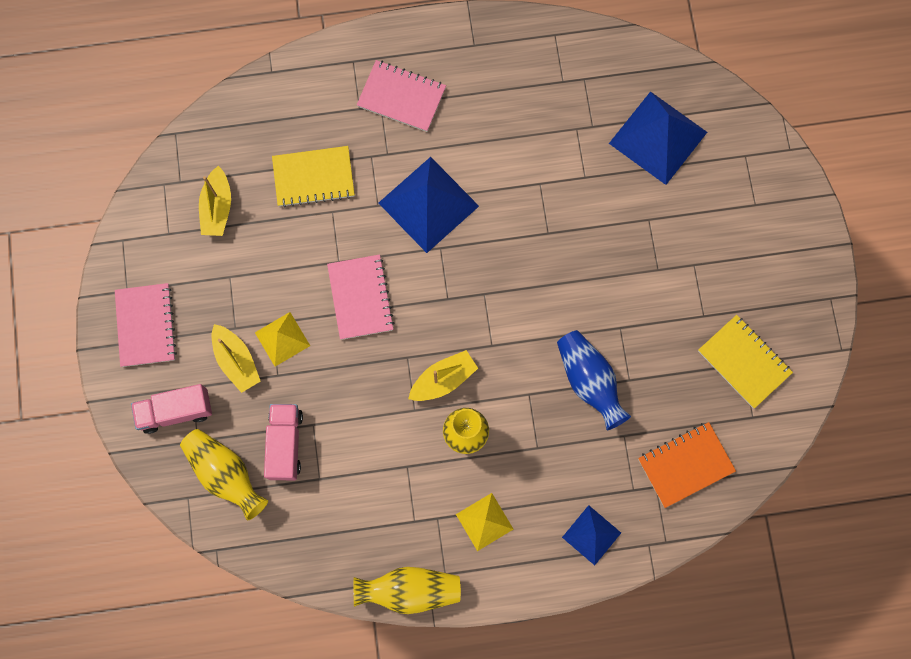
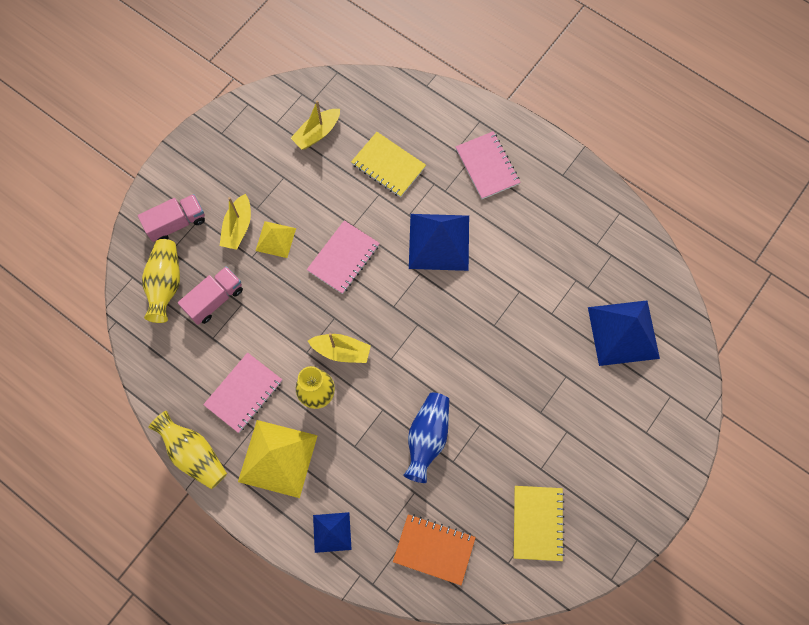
camera: 45 degrees right, 5 degrees down
pink notebook [115,283,177,367] -> pink notebook moved to [203,352,282,433]
pink truck [131,384,212,434] -> pink truck turned 120 degrees clockwise [138,194,205,242]
yellow pyramid [456,493,514,551] -> yellow pyramid [238,420,318,498], size x1.79

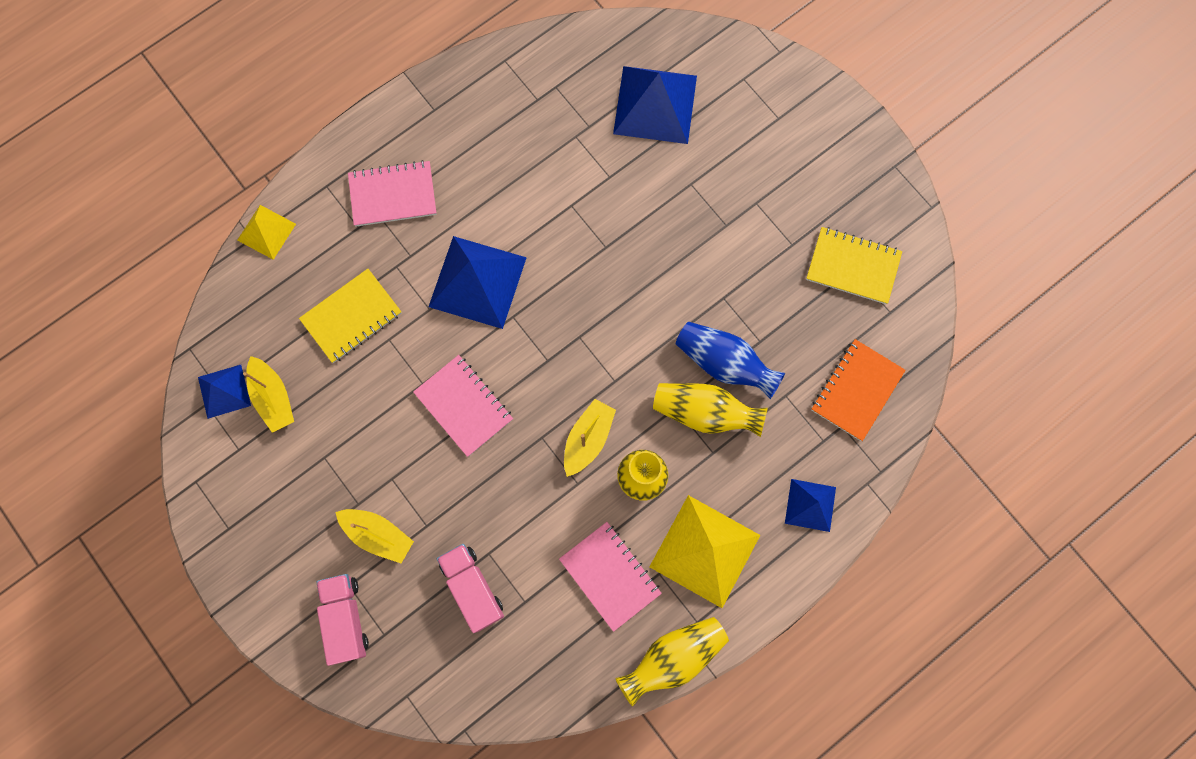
camera: 75 degrees left, 5 degrees up
yellow vase [142,239,180,323] -> yellow vase moved to [653,383,768,437]
yellow pyramid [255,221,296,258] -> yellow pyramid moved to [237,205,296,260]
none -> blue pyramid [198,365,251,419]

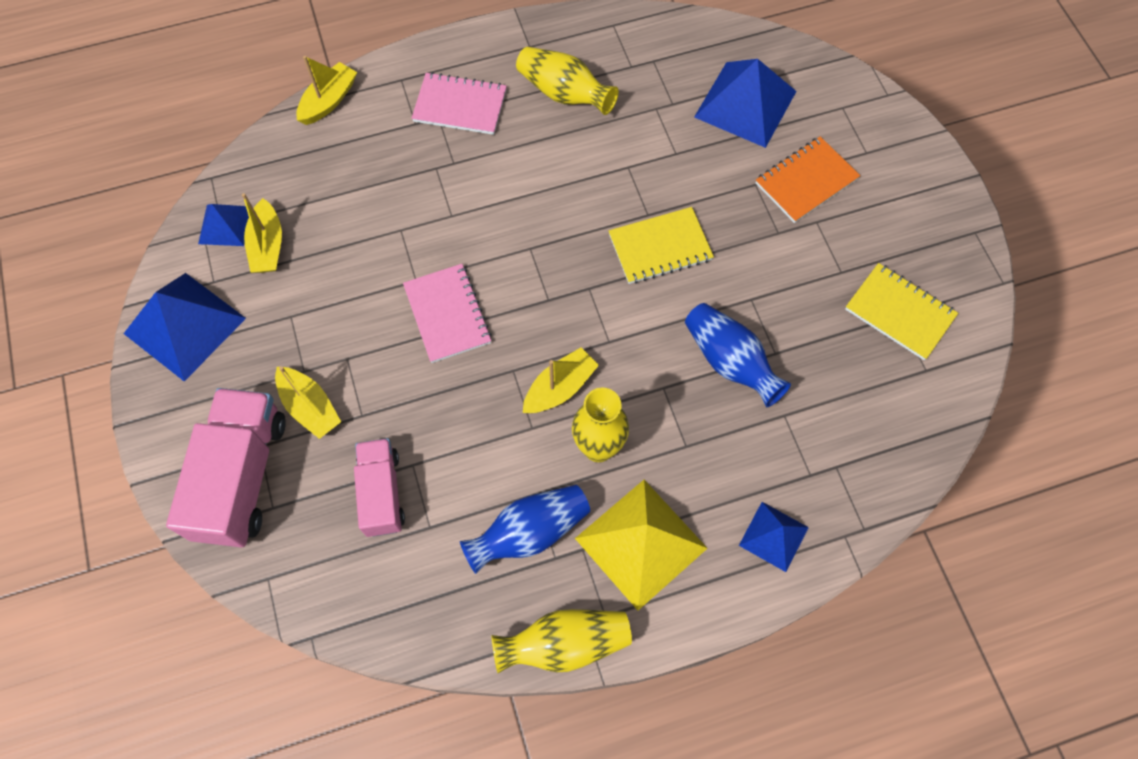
camera: 20 degrees right, 10 degrees down
yellow pyramid [237,205,296,260] -> yellow boat [296,56,357,125]
yellow notebook [299,269,402,363] -> yellow notebook moved to [609,207,714,284]
pink truck [316,574,369,666] -> pink truck [166,388,286,547], size x1.62
blue pyramid [428,236,527,329] -> blue pyramid moved to [123,273,246,382]
pink notebook [559,522,662,632] -> blue vase [460,485,590,574]
yellow vase [653,383,768,437] -> yellow vase moved to [516,47,619,115]
orange notebook [811,339,906,441] -> orange notebook moved to [756,136,860,223]

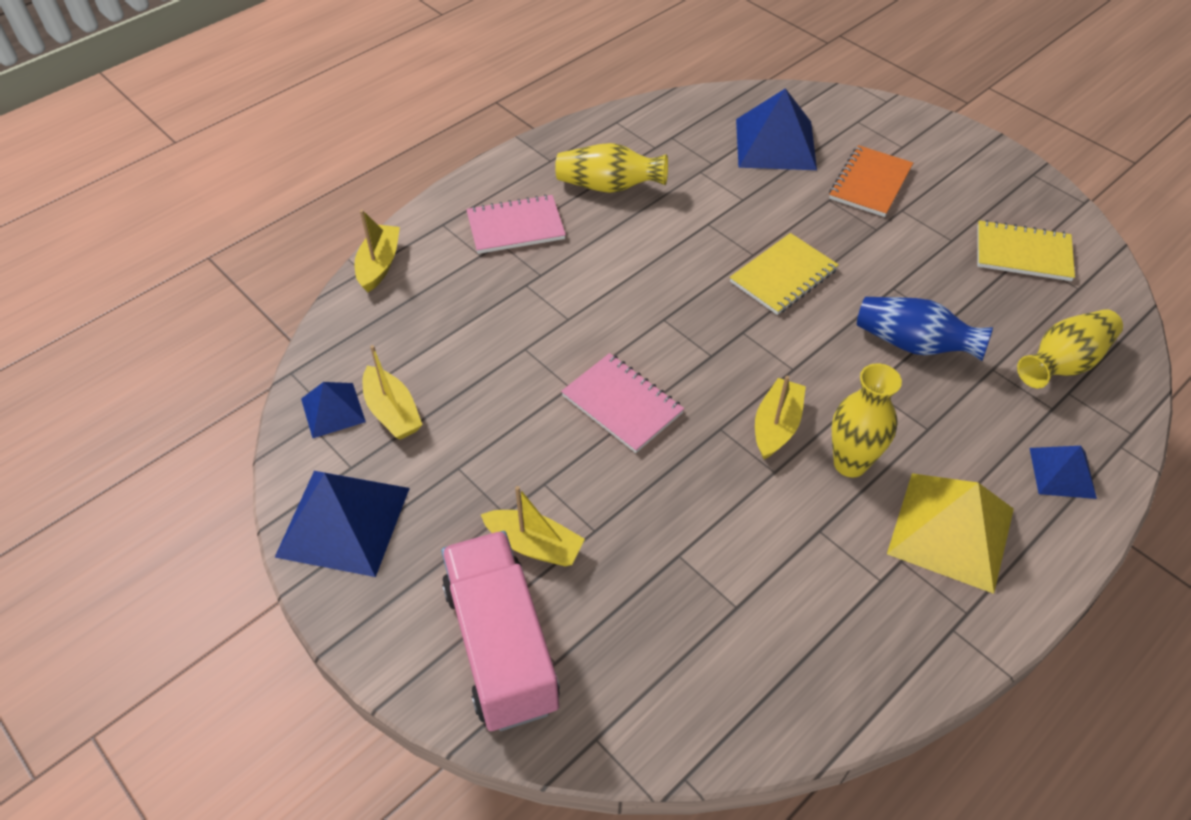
camera: 25 degrees left, 15 degrees down
pink truck [354,438,405,537] -> none
blue vase [460,485,590,574] -> none
yellow vase [491,609,632,673] -> yellow vase moved to [1017,309,1123,388]

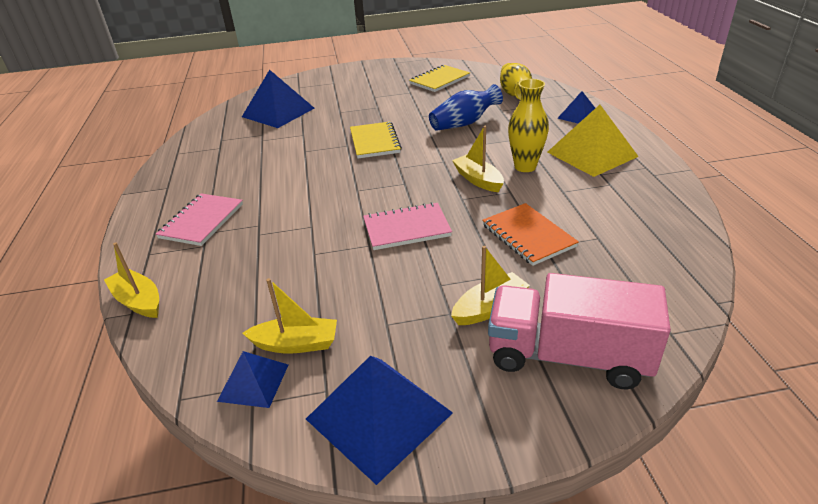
camera: 55 degrees left, 15 degrees down
yellow vase [555,143,668,193] -> none
orange notebook [829,145,913,217] -> orange notebook moved to [482,203,579,266]

